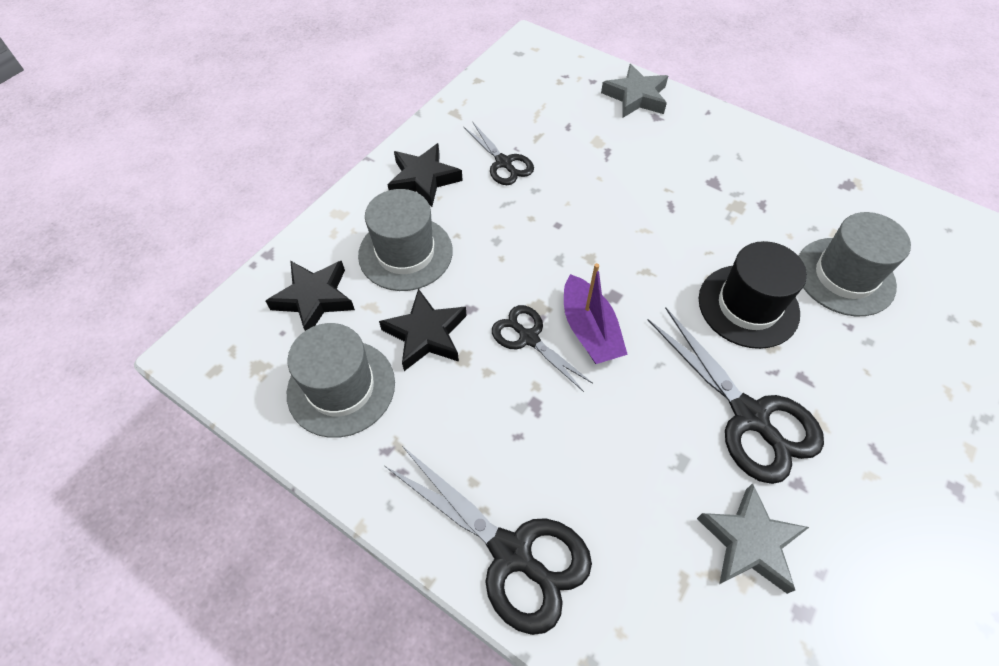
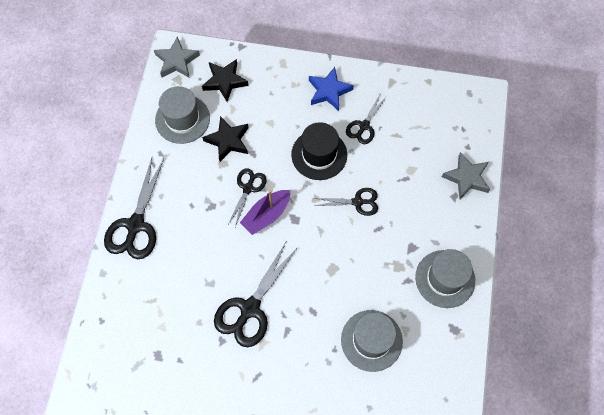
camera: 65 degrees right, 10 degrees up
grey hat [358,189,453,291] -> grey hat moved to [415,249,475,308]
black star [388,143,463,207] -> blue star [309,67,354,111]
grey star [697,483,809,594] -> grey star moved to [154,36,200,78]
black hat [699,241,807,349] -> black hat moved to [291,122,347,180]
none -> black scissors [314,188,378,216]

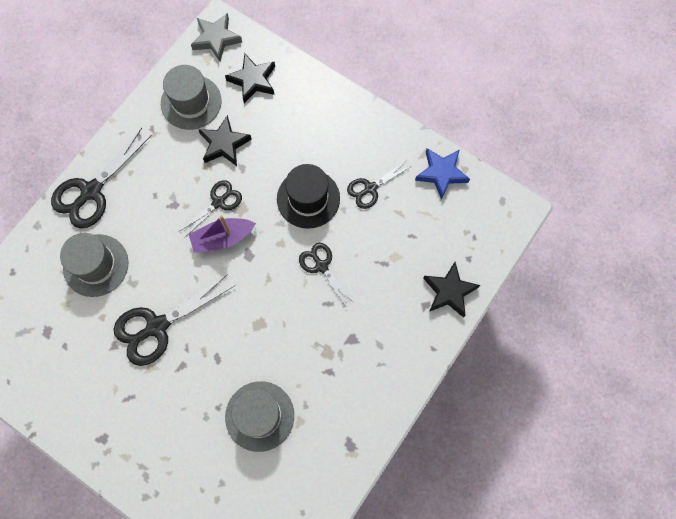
camera: 25 degrees right, 5 degrees up
blue star [309,67,354,111] -> blue star moved to [415,148,470,200]
black scissors [314,188,378,216] -> black scissors turned 150 degrees counterclockwise [299,243,354,307]
grey hat [415,249,475,308] -> grey hat moved to [60,233,128,297]
grey star [442,152,490,199] -> black star [423,262,480,318]

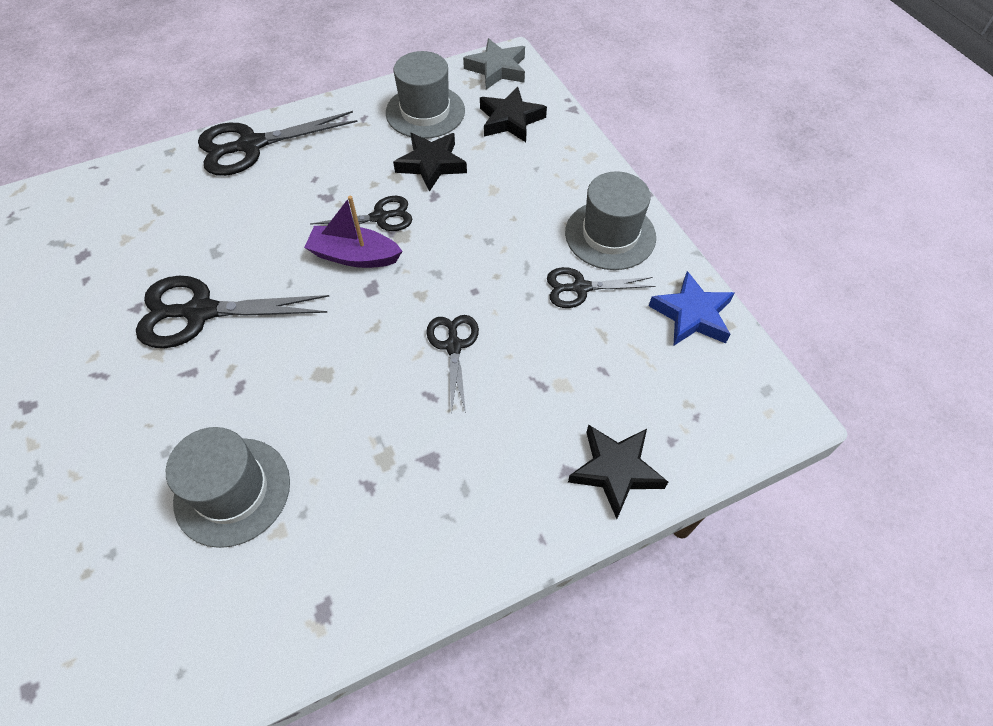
camera: 30 degrees right, 15 degrees down
grey hat [60,233,128,297] -> grey hat moved to [565,171,656,270]
black hat [277,164,340,229] -> none

